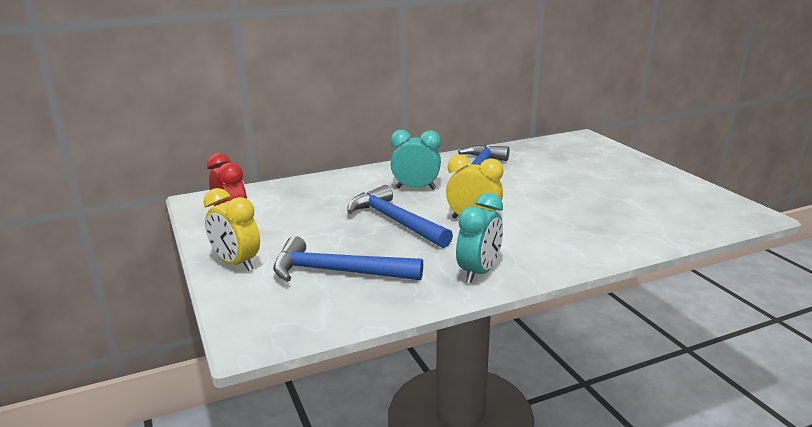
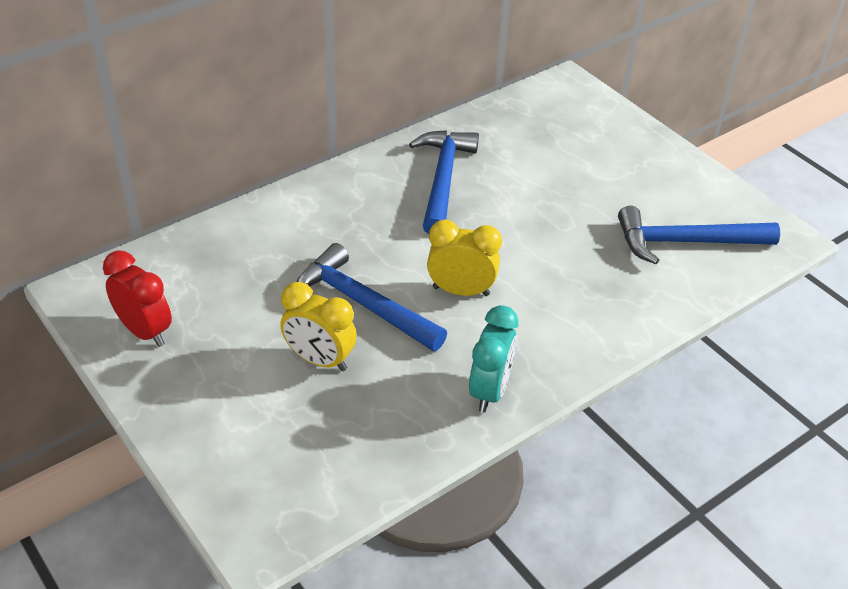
camera: 15 degrees left, 20 degrees up
yellow clock [203,188,260,271] -> yellow clock moved to [280,282,357,371]
blue hammer [273,236,423,282] -> blue hammer moved to [618,206,780,264]
turquoise clock [391,130,441,190] -> none

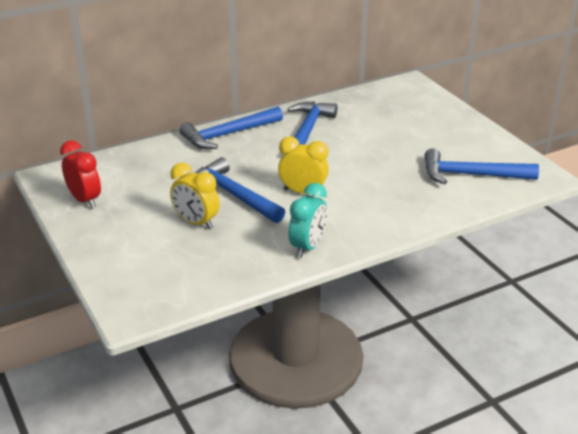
camera: 10 degrees right, 10 degrees down
none -> blue hammer [179,107,283,149]

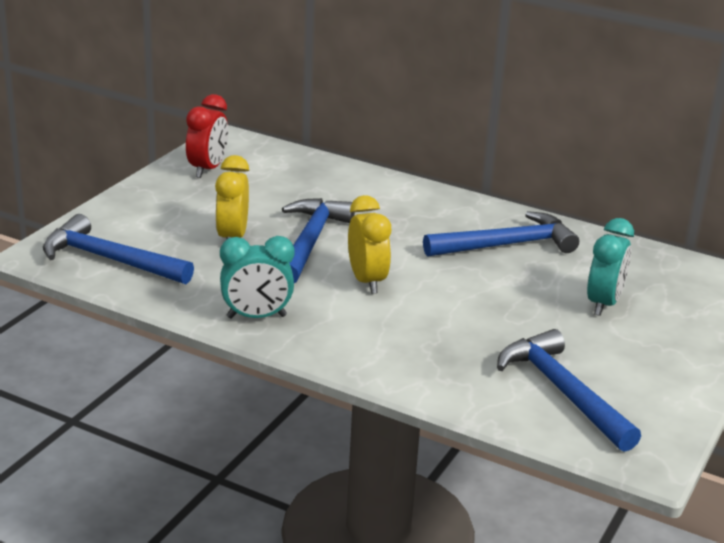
camera: 55 degrees right, 5 degrees down
blue hammer [179,107,283,149] -> blue hammer moved to [43,214,194,284]
none -> turquoise clock [587,218,634,316]

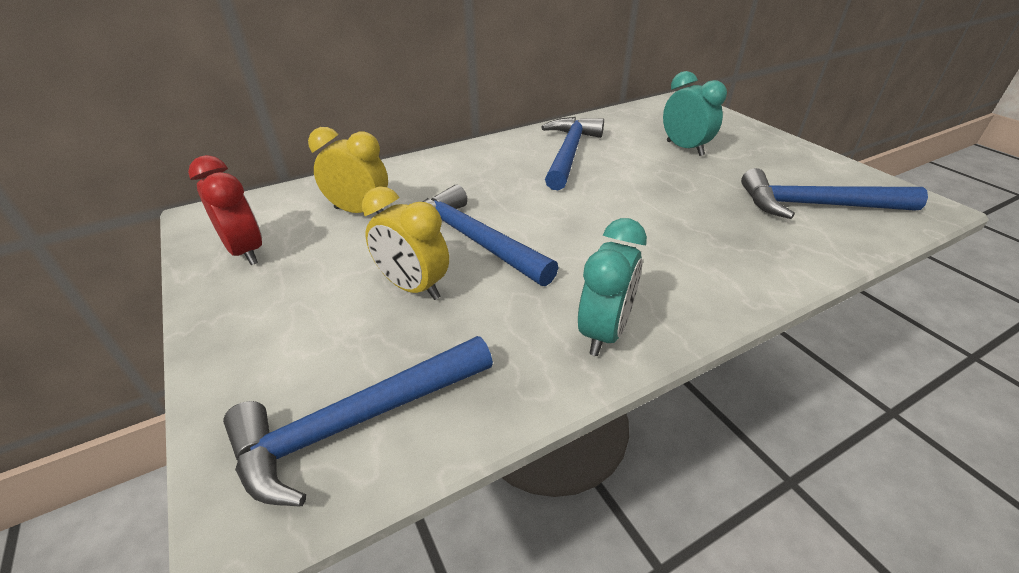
camera: 55 degrees left, 10 degrees up
yellow clock [348,195,391,294] -> yellow clock moved to [308,127,388,214]

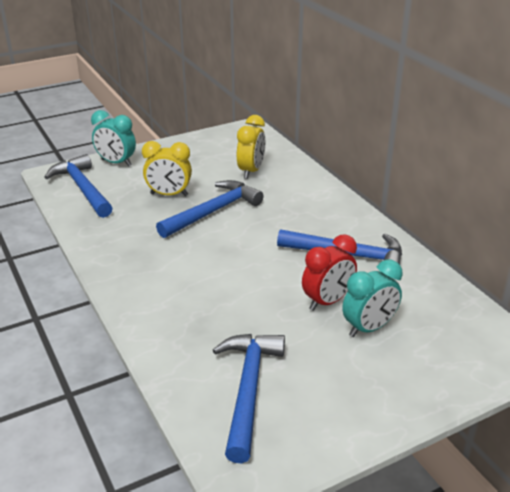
camera: 90 degrees right, 5 degrees down
red clock [188,155,262,265] -> red clock moved to [302,234,357,311]
yellow clock [362,186,449,300] -> yellow clock turned 120 degrees counterclockwise [142,141,192,196]
turquoise clock [578,218,647,356] -> turquoise clock moved to [91,110,136,166]

